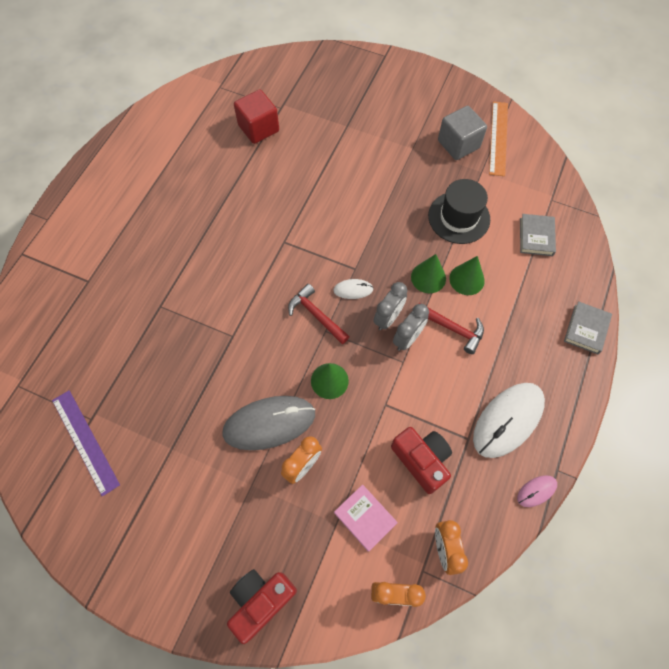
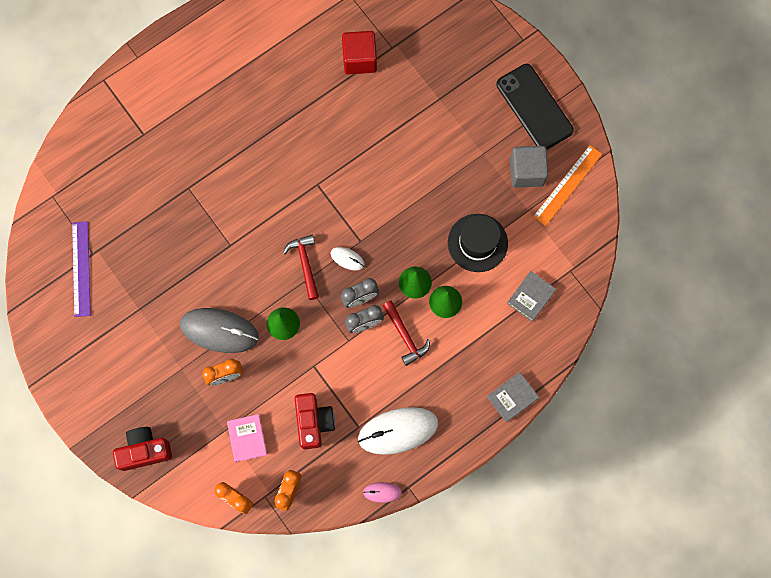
camera: 30 degrees right, 10 degrees up
none -> black phone [496,64,574,150]

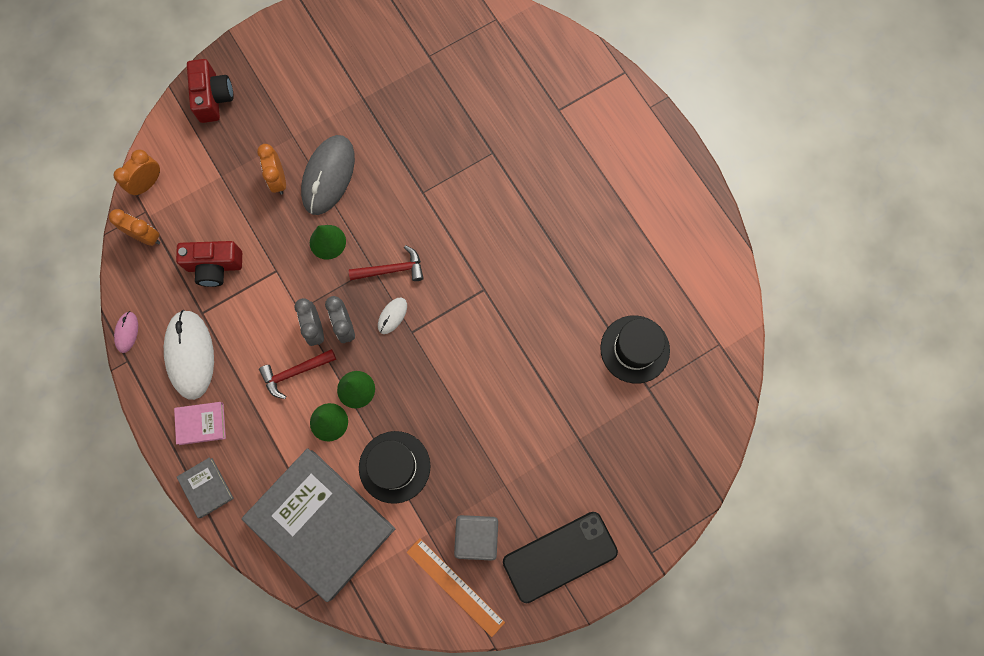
camera: 95 degrees right, 0 degrees up
purple ruler [72,221,91,317] -> none
pink book [227,414,267,462] -> pink book moved to [174,402,226,445]
red cube [342,31,377,74] -> black hat [600,315,670,384]
grey book [507,271,556,322] -> grey book [242,448,395,602], size x2.47

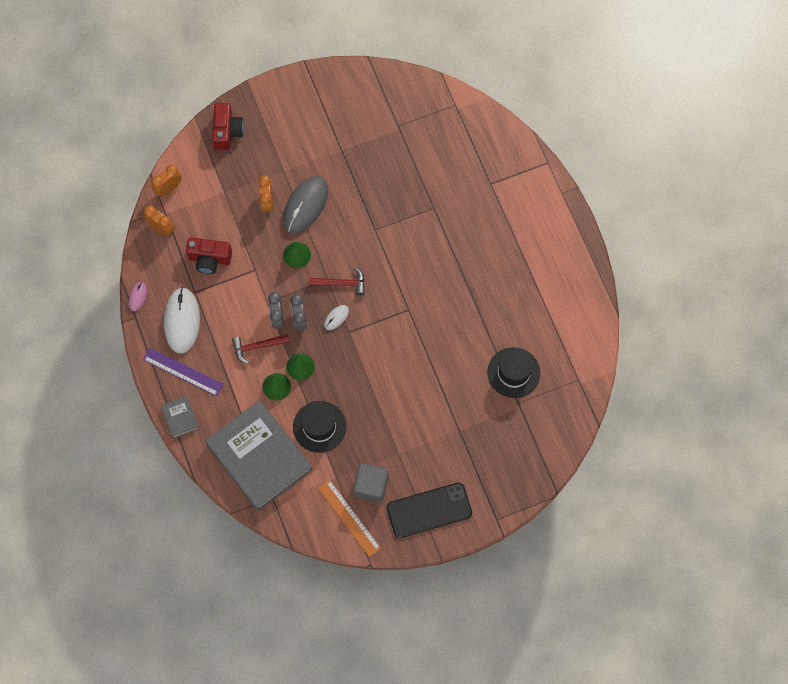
camera: 10 degrees right, 5 degrees down
pink book [174,402,226,445] -> purple ruler [143,348,224,396]

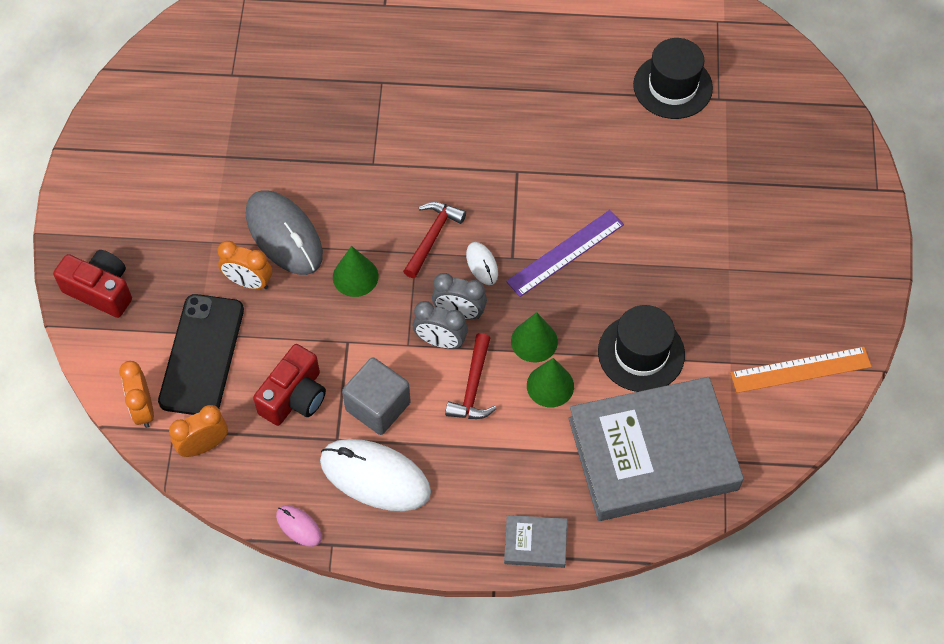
camera: 65 degrees left, 10 degrees down
purple ruler [143,348,224,396] -> purple ruler moved to [506,210,624,297]
grey cube [353,463,389,503] -> grey cube moved to [342,357,411,435]
black phone [387,483,472,538] -> black phone moved to [158,294,244,415]

